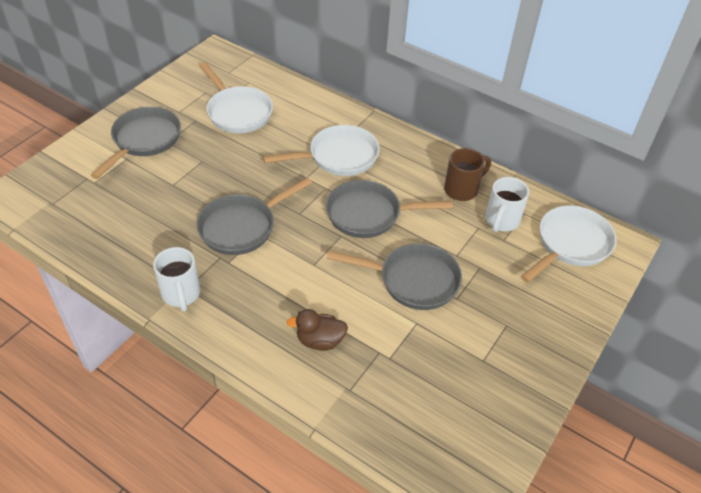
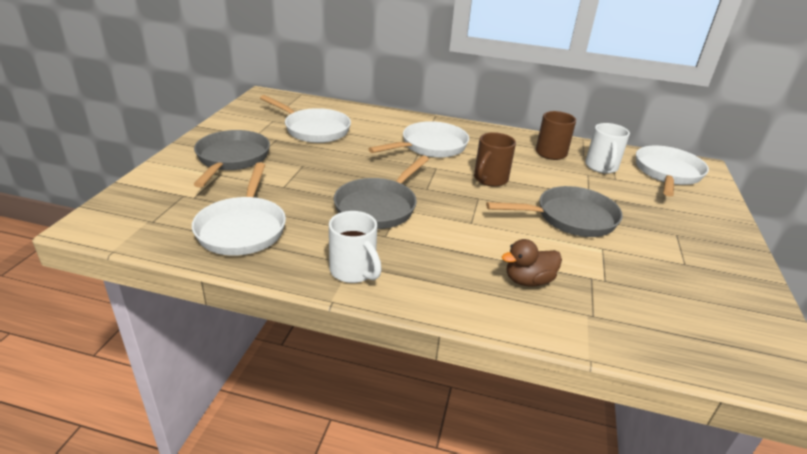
camera: 20 degrees left, 15 degrees down
grey pan [326,180,453,238] -> brown mug [474,132,516,187]
none -> white pan [192,162,286,256]

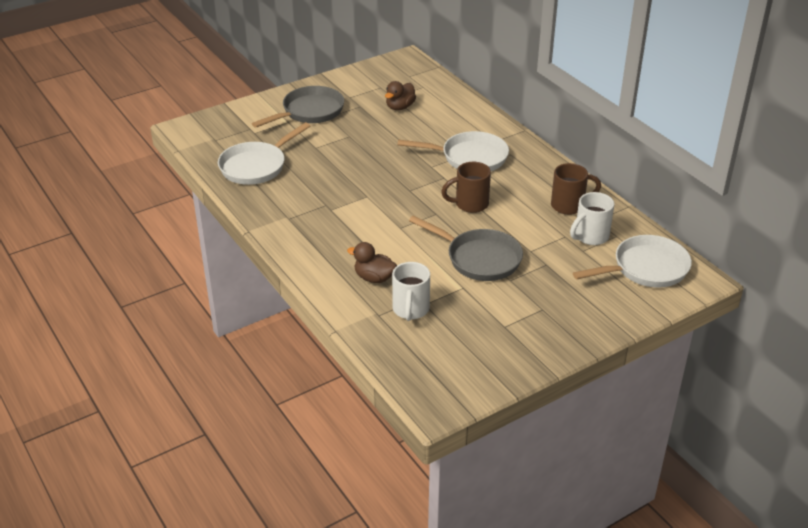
camera: 45 degrees right, 5 degrees up
white pan [260,95,351,143] -> brown duck [385,81,416,110]
white mug [329,211,382,283] -> white mug moved to [392,262,430,321]
grey pan [334,156,429,229] -> none

